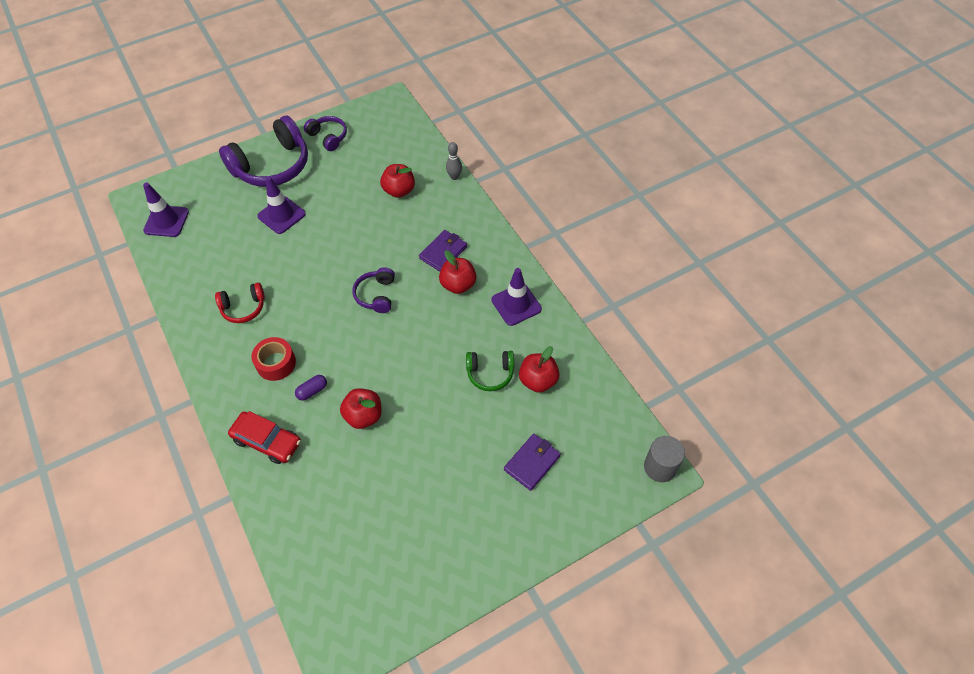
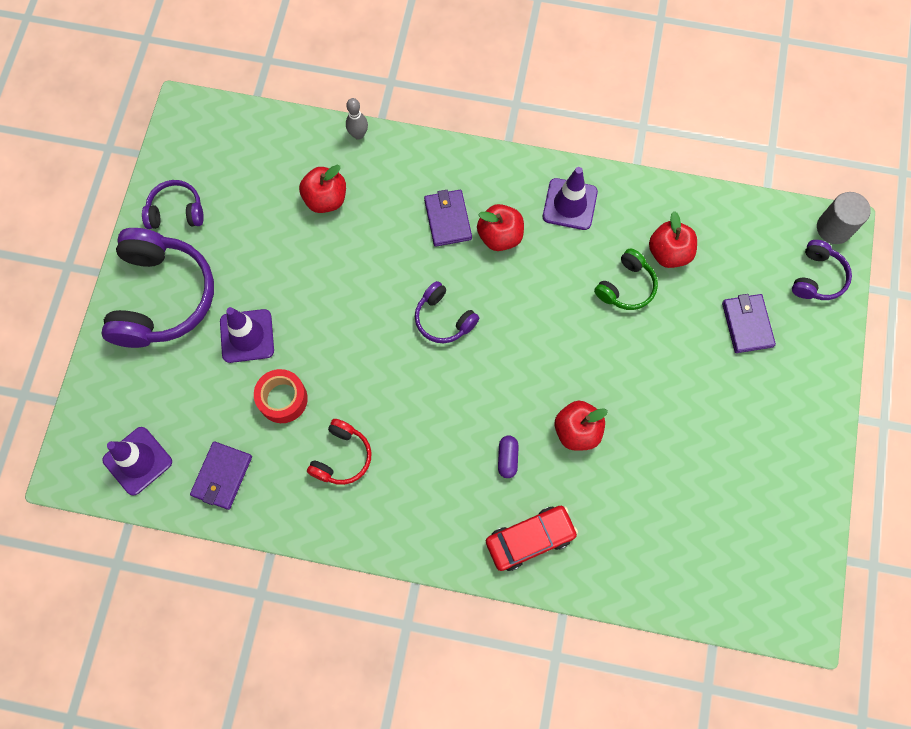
camera: 50 degrees left, 15 degrees up
red tape [251,337,296,381] -> red tape moved to [254,369,308,423]
none -> purple wallet [190,441,252,510]
none -> purple headphones [792,240,852,300]

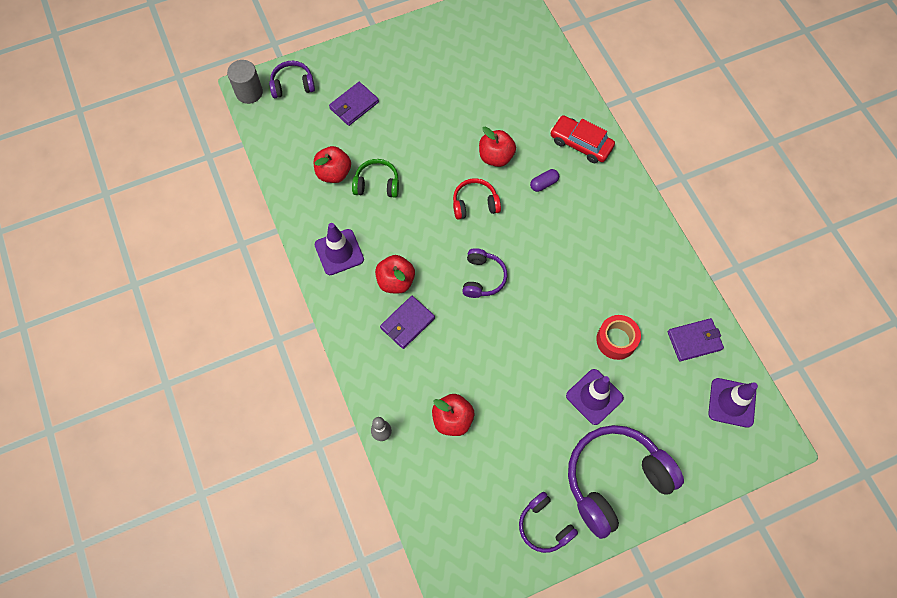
camera: 125 degrees left, 5 degrees down
red headphones [307,419,372,485] -> red headphones moved to [453,178,501,220]

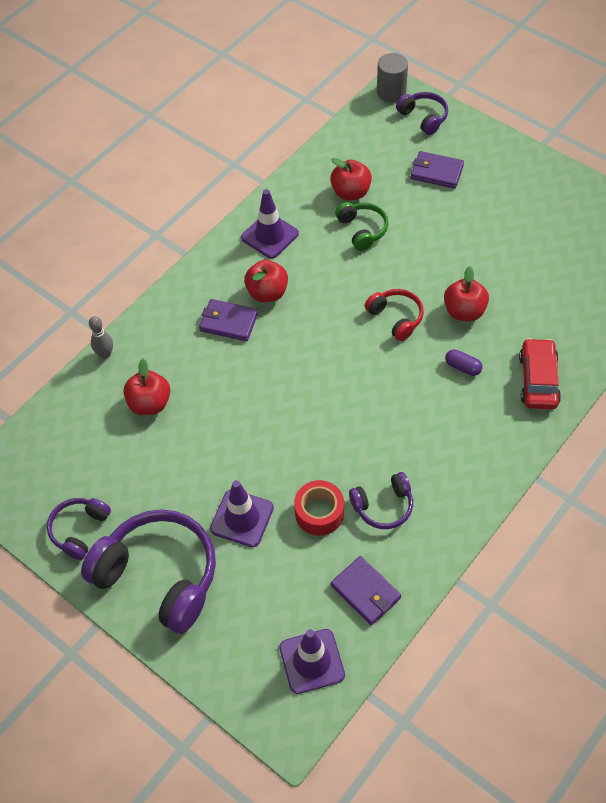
camera: 65 degrees right, 10 degrees down
purple headphones [462,248,507,298] -> purple headphones moved to [349,472,413,529]

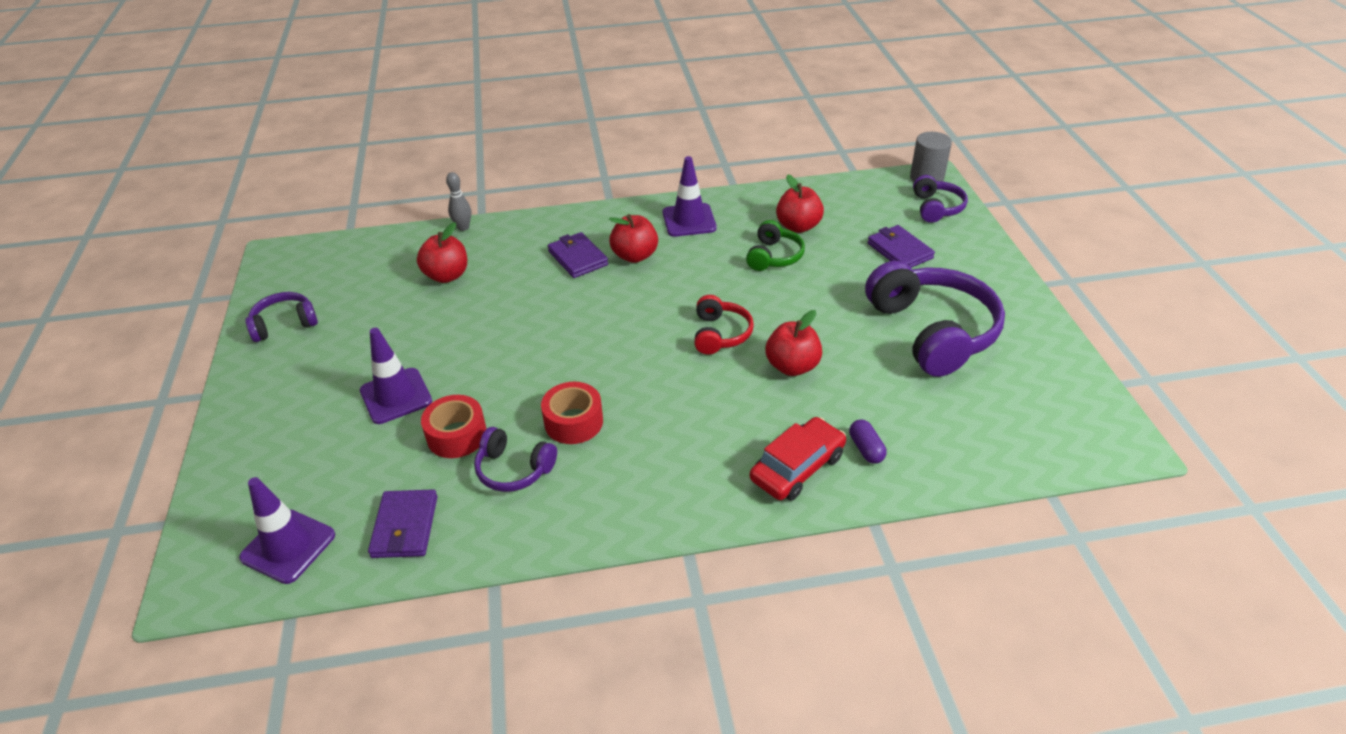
camera: 40 degrees right, 15 degrees down
purple headphones [81,509,216,634] -> purple headphones moved to [865,261,1005,377]
purple capsule [445,349,482,376] -> purple capsule moved to [849,420,887,464]
none -> red tape [541,382,603,444]

